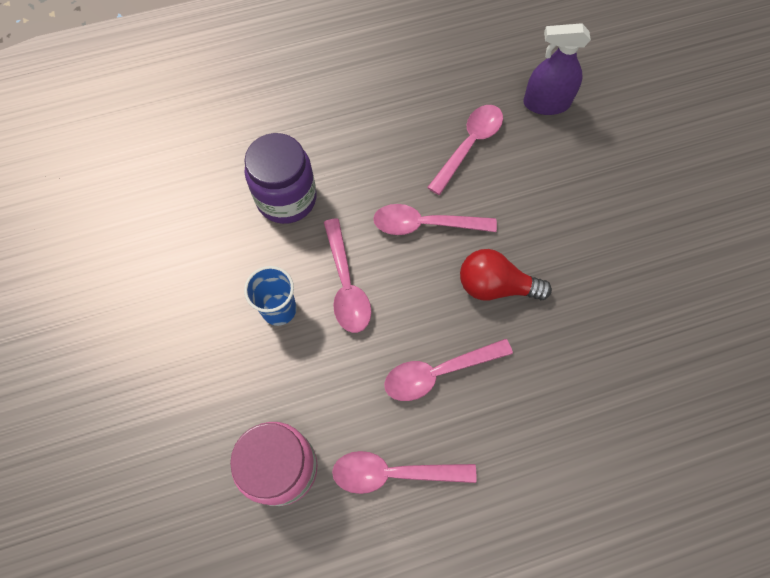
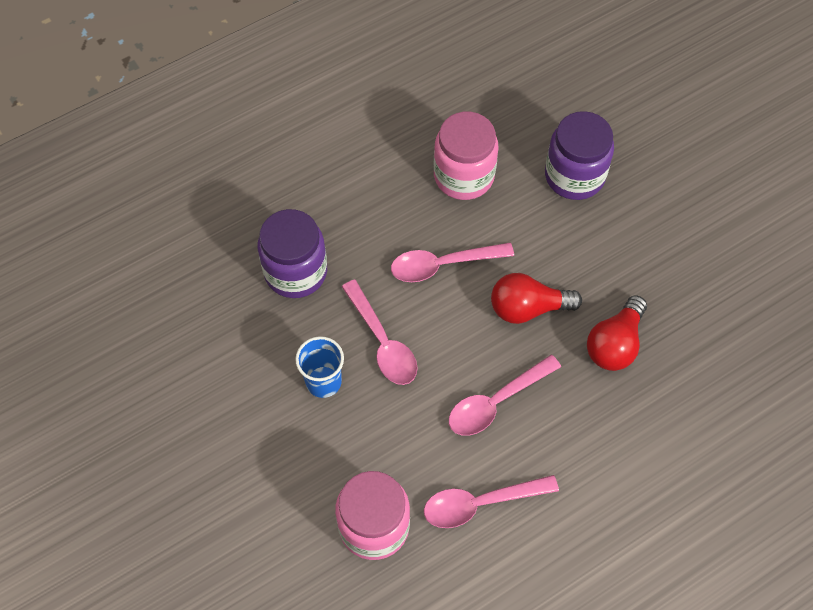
camera: 15 degrees left, 5 degrees down
pink spoon [427,105,503,195] -> pink jar [434,112,498,200]
purple spray bottle [523,23,591,115] -> none
none -> purple jar [545,111,614,200]
none -> red light bulb [587,295,647,371]

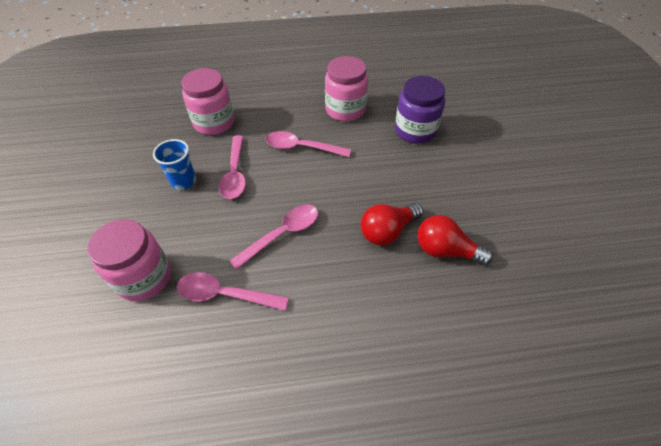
camera: 25 degrees right, 10 degrees down
purple jar [258,209,327,298] -> pink jar [181,68,234,135]
pink spoon [449,355,561,436] -> pink spoon turned 150 degrees clockwise [229,204,318,270]
red light bulb [491,273,582,324] -> red light bulb moved to [417,215,493,265]

